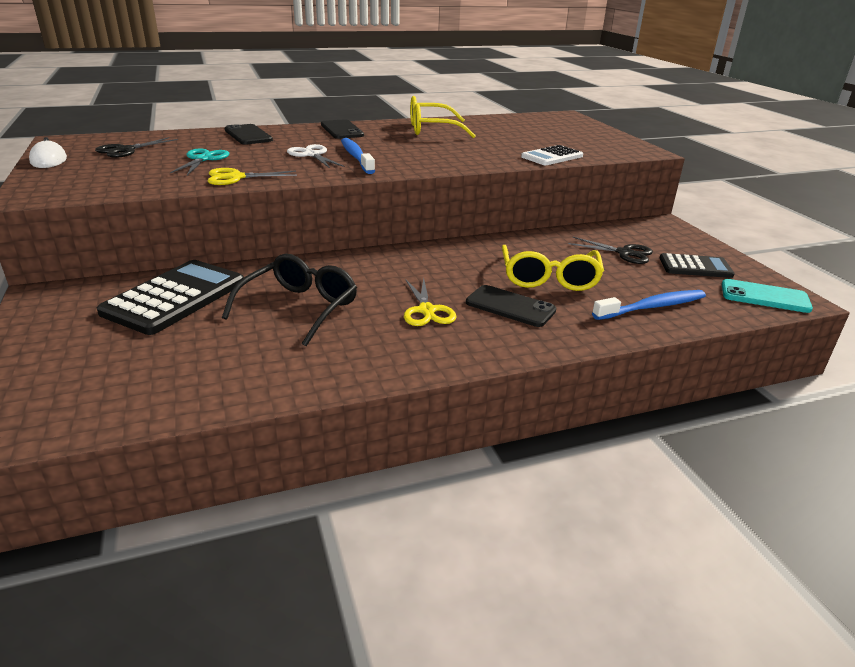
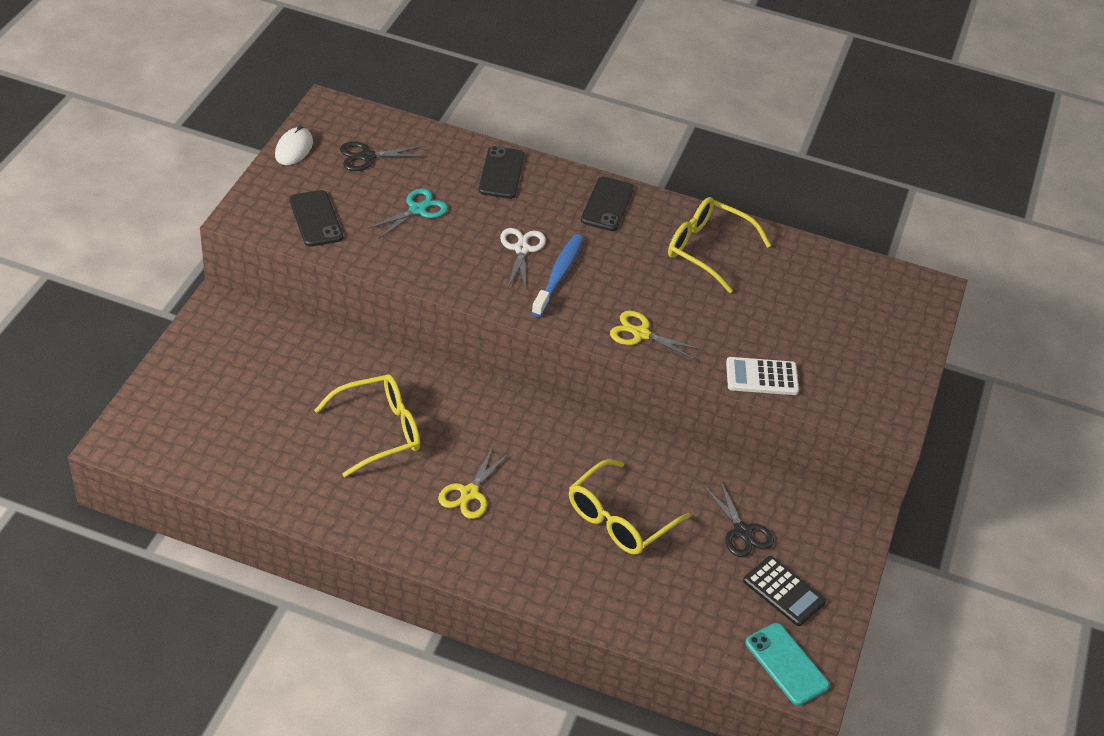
camera: 35 degrees right, 15 degrees up
black calculator [97,260,244,335] -> none
yellow scissors [208,168,297,185] -> yellow scissors moved to [610,311,703,361]
black glasses [222,254,357,346] -> yellow glasses [314,374,420,477]
black phone [466,285,556,327] -> black phone moved to [289,190,343,247]
blue toothbrush [592,290,706,320] -> none

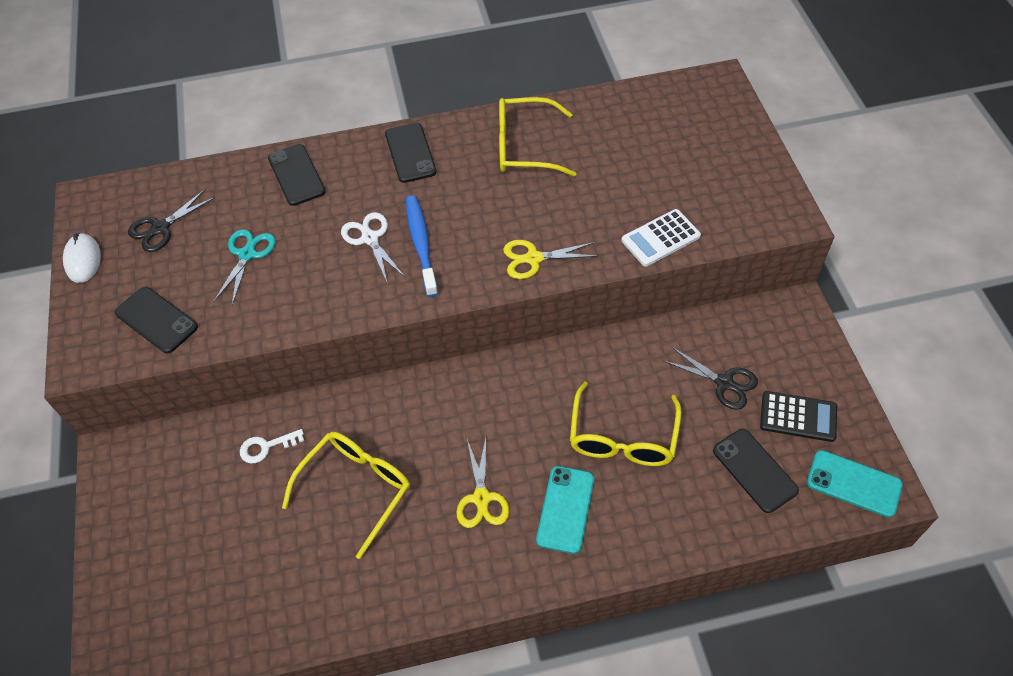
camera: 25 degrees left, 10 degrees up
none -> white key [240,429,304,463]
none -> turquoise phone [536,466,594,554]
none -> black phone [713,429,799,513]

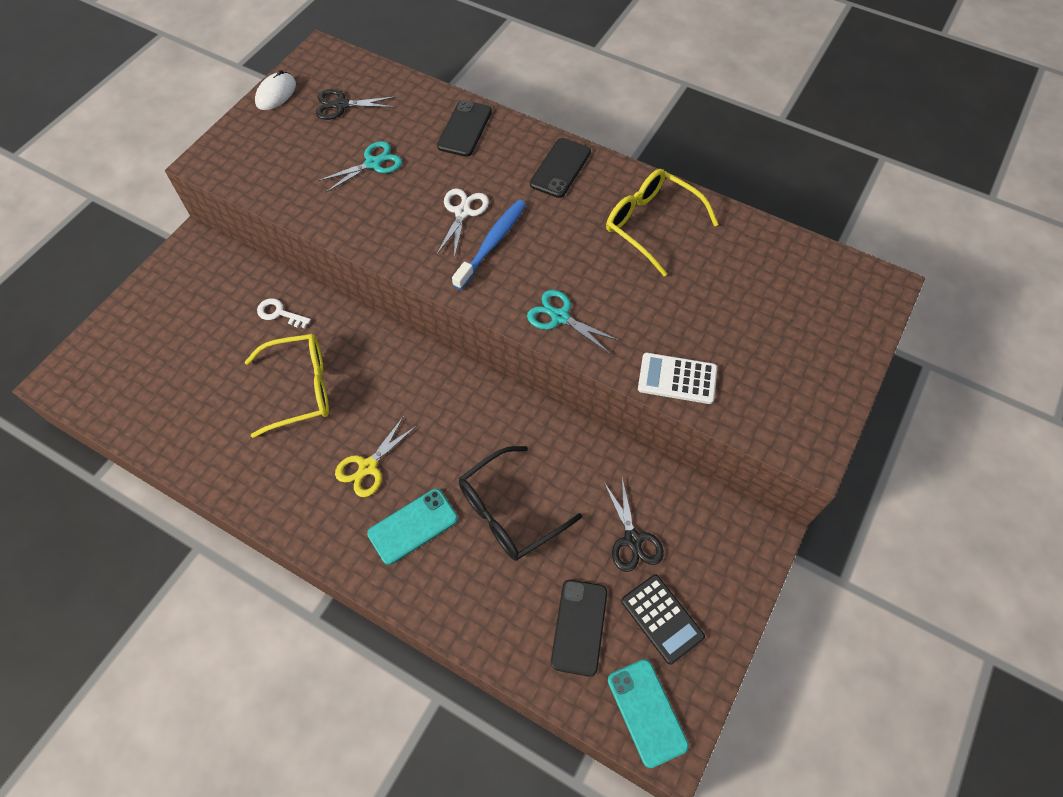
camera: 40 degrees right, 5 degrees up
black phone [115,287,198,353] -> none
yellow scissors [503,240,599,279] -> turquoise scissors [527,290,620,354]
yellow glasses [570,382,681,466] -> black glasses [459,446,582,561]

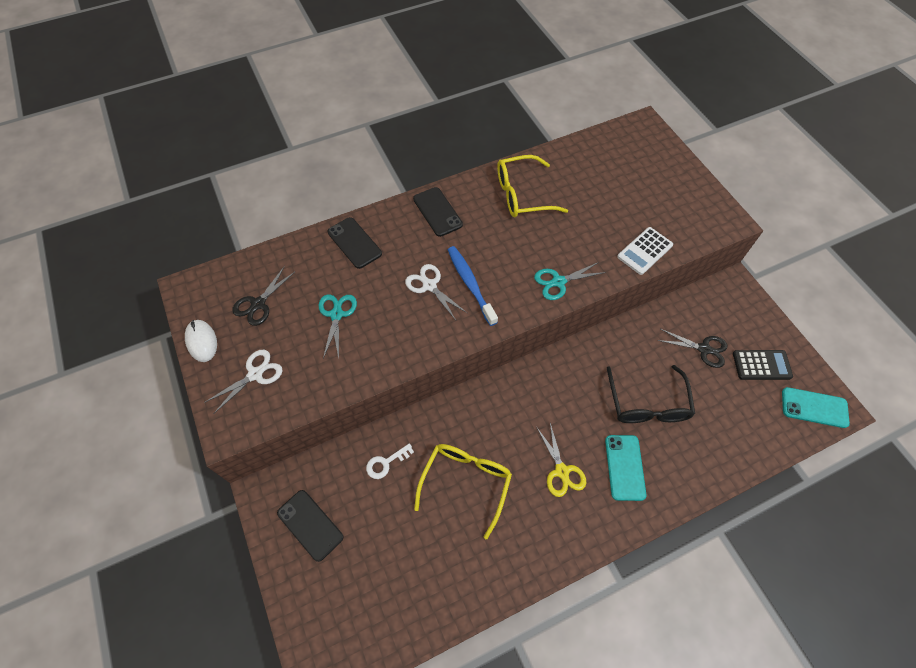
camera: 55 degrees left, 0 degrees up
black phone [551,580,607,677] -> black phone moved to [277,490,344,562]
none -> white scissors [204,350,283,414]

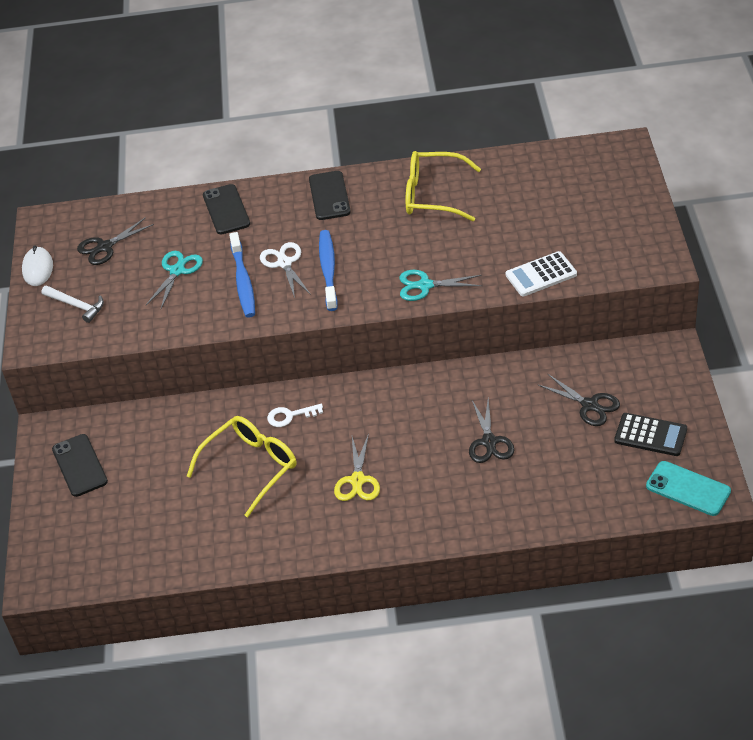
camera: 25 degrees right, 15 degrees down
white scissors [204,350,283,414] -> white hammer [41,285,104,323]
white key [366,443,414,479] -> white key moved to [267,404,323,427]
turquoise phone [605,435,646,501] -> none
black glasses [607,365,695,423] -> black scissors [469,398,514,463]
none -> blue toothbrush [229,232,255,318]

